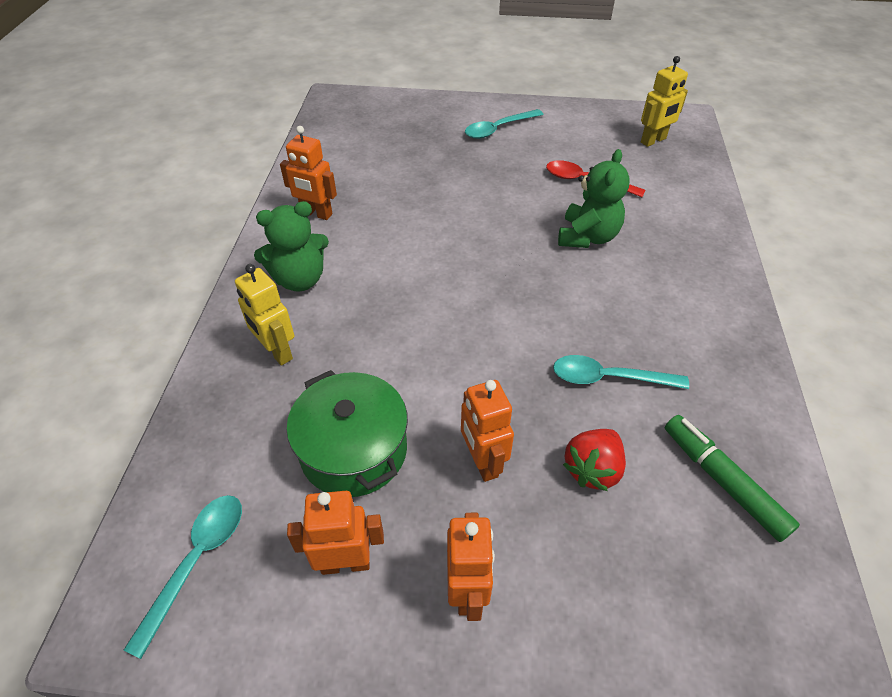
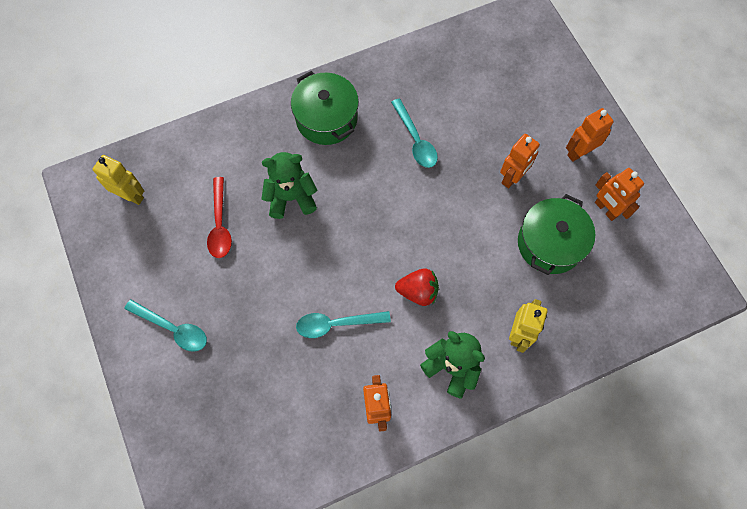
camera: 120 degrees left, 20 degrees up
turquoise spoon [124,495,242,659] -> turquoise spoon moved to [296,311,391,338]
red strawberry [563,429,626,491] -> red strawberry moved to [395,268,439,306]
green marker [665,415,800,542] -> none
none -> green pot [291,71,359,145]

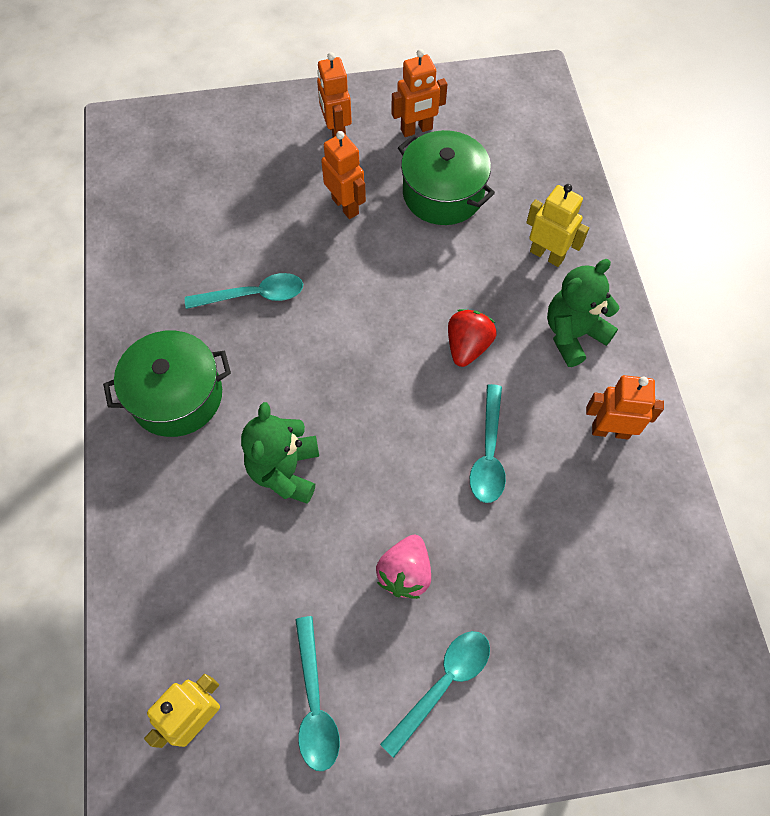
camera: 75 degrees left, 5 degrees down
red spoon [207,177,232,258] -> none
none -> turquoise spoon [295,616,340,771]
none -> pink strawberry [376,535,431,599]

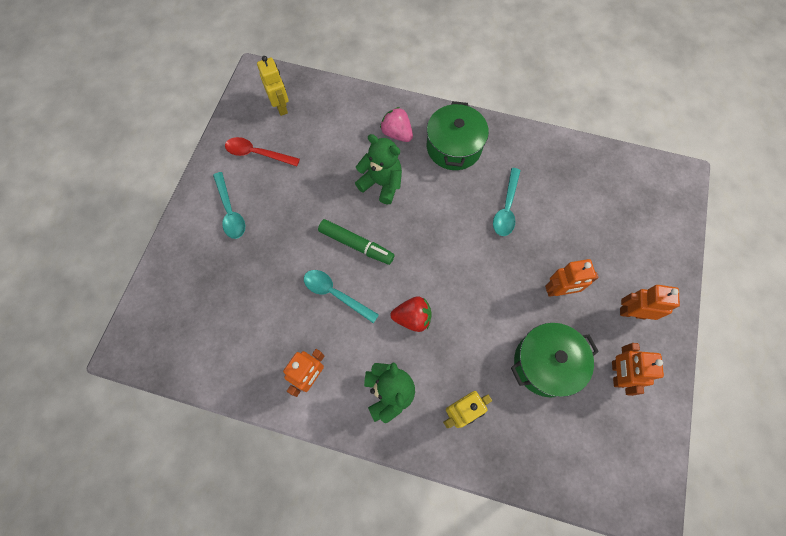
camera: 115 degrees right, 5 degrees up
turquoise spoon [295,616,340,771] -> red spoon [225,137,300,166]
pink strawberry [376,535,431,599] -> pink strawberry moved to [380,107,413,142]
red strawberry [448,309,497,367] -> red strawberry turned 45 degrees counterclockwise [390,296,432,332]
none -> green marker [318,219,395,265]

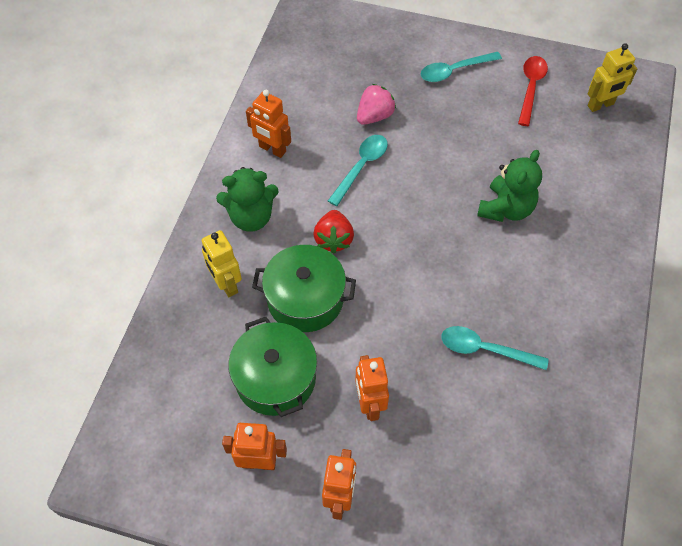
camera: 90 degrees right, 10 degrees down
green marker [318,219,395,265] -> none
pink strawberry [380,107,413,142] -> pink strawberry moved to [357,84,396,125]
green pot [427,101,489,170] -> green pot moved to [252,245,356,332]

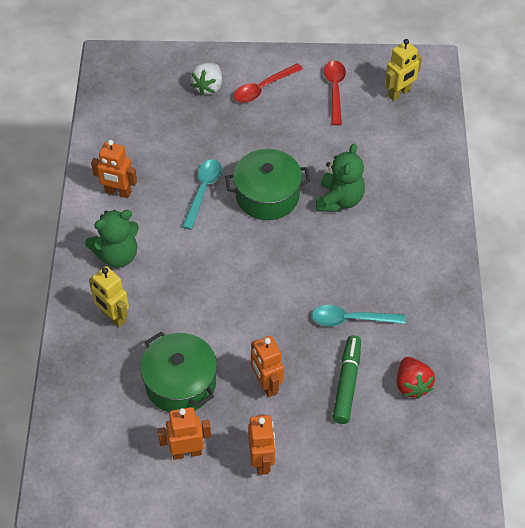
camera: 15 degrees left, 5 degrees down
green pot [252,245,356,332] -> green pot moved to [225,149,310,220]
red strawberry [313,210,354,254] -> red strawberry moved to [397,357,435,399]
pink strawberry [357,84,396,125] -> none
turquoise spoon [421,52,502,82] -> red spoon [234,63,303,103]
none -> white strawberry [190,63,222,96]
none -> green marker [333,335,361,424]

